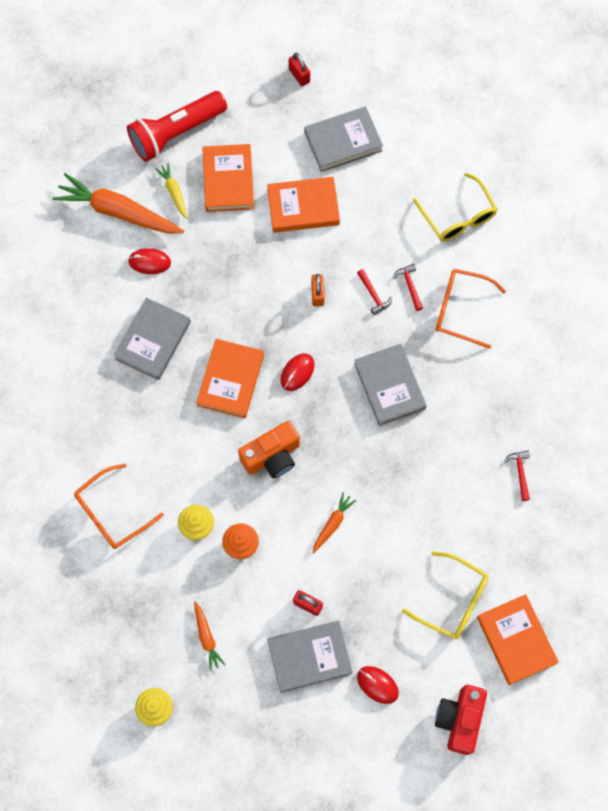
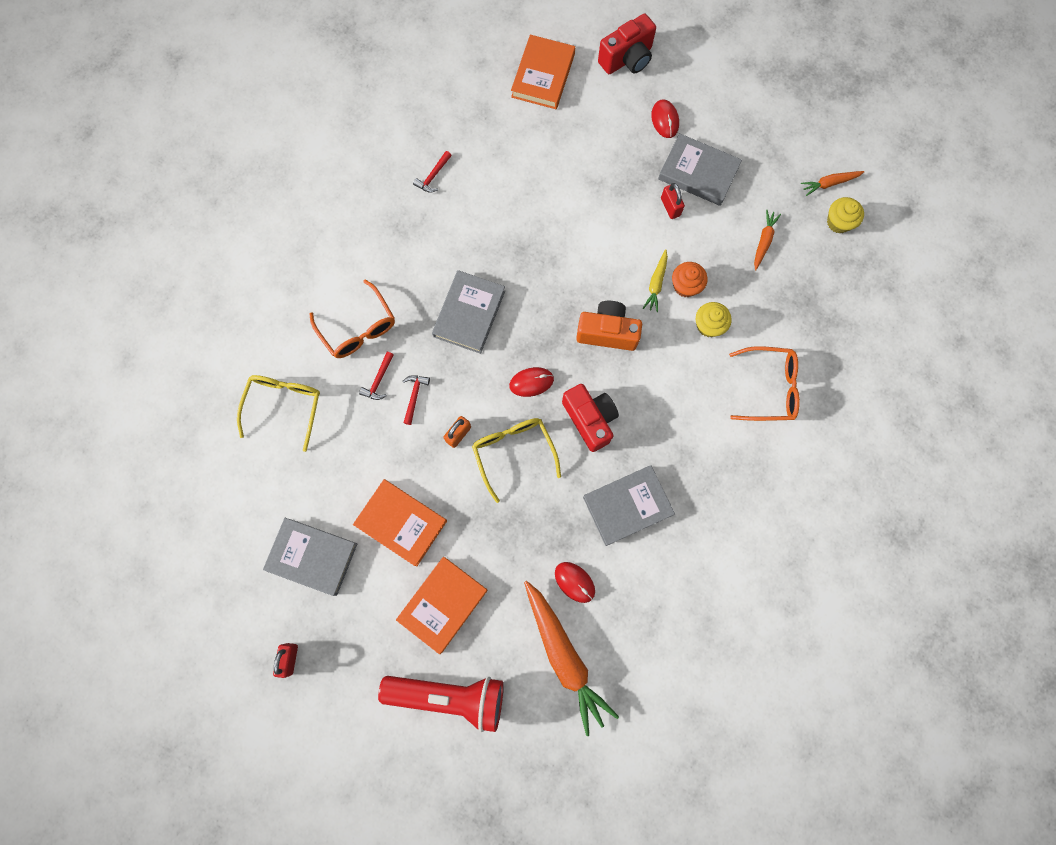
camera: 140 degrees left, 5 degrees up
yellow carrot [155,163,187,219] -> yellow carrot moved to [643,249,668,312]
orange book [196,339,264,418] -> red camera [562,384,619,452]
orange carrot [313,492,356,554] -> orange carrot moved to [801,171,864,196]
yellow glasses [402,552,489,639] -> yellow glasses moved to [472,418,561,503]

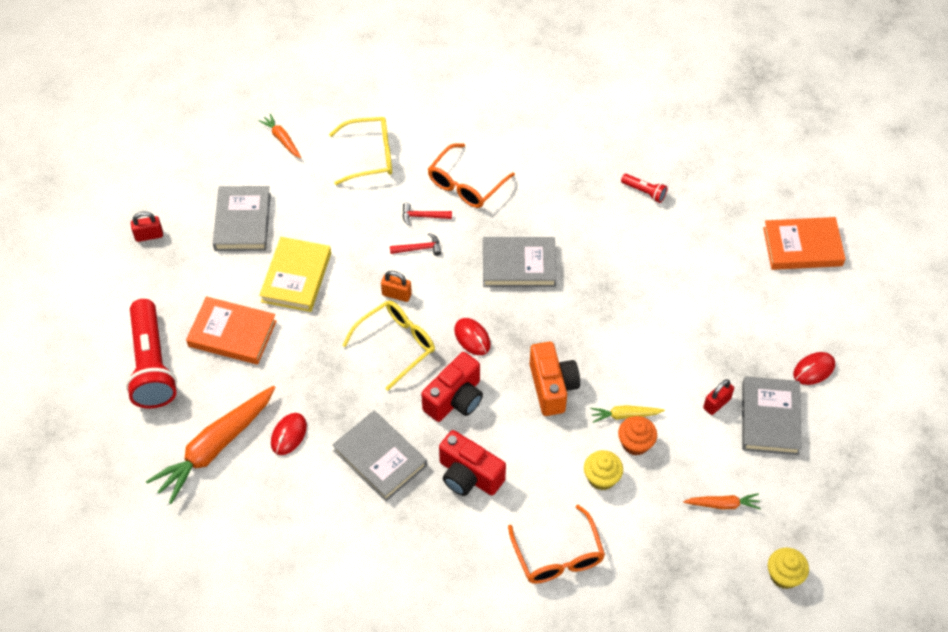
camera: 70 degrees right, 20 degrees down
orange book [353,479,447,566] -> yellow book [259,237,331,312]
red hammer [413,151,452,193] -> red flashlight [621,174,667,203]
red camera [598,14,656,74] -> red camera moved to [439,430,506,496]
orange carrot [801,171,864,196] -> orange carrot moved to [258,114,301,158]

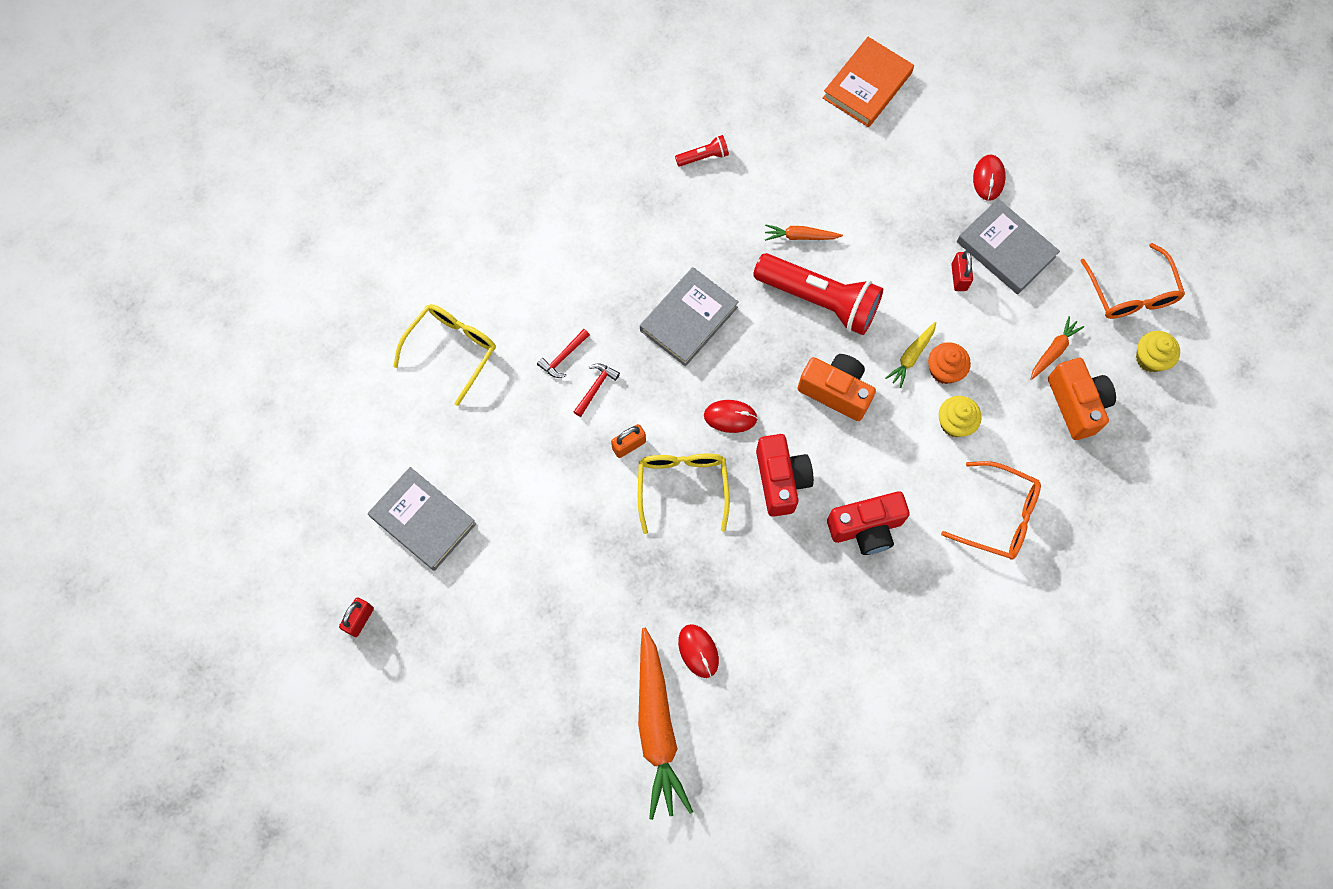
camera: 50 degrees left, 15 degrees up
red flashlight [126,299,177,408] -> red flashlight moved to [753,253,883,335]
orange book [186,296,277,365] -> none
orange carrot [258,114,301,158] -> orange carrot moved to [765,224,843,241]
yellow book [259,237,331,312] -> none
grey book [333,410,427,502] -> none
orange glasses [428,143,515,208] -> orange glasses moved to [1080,243,1185,319]
none -> orange camera [1048,358,1116,440]

